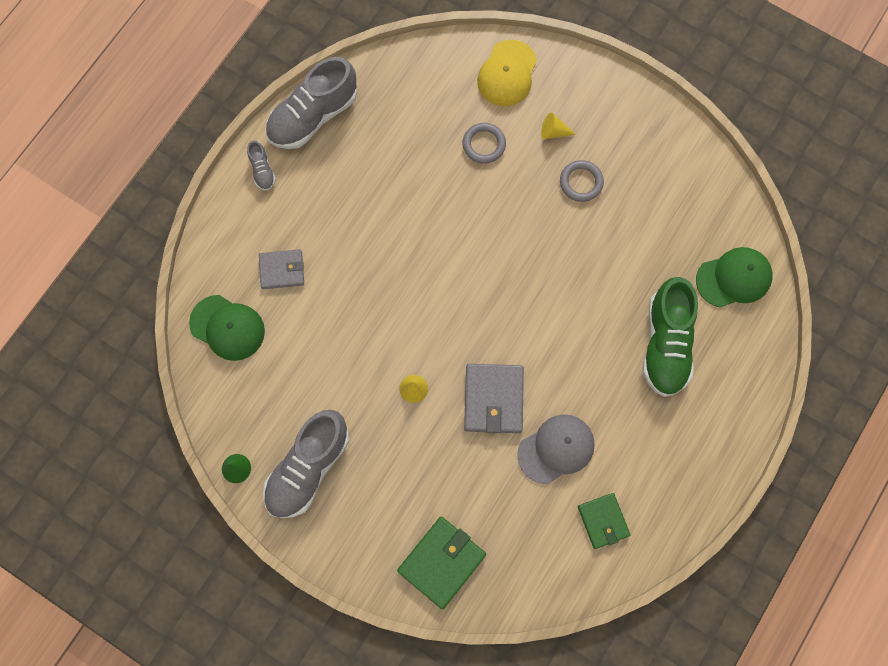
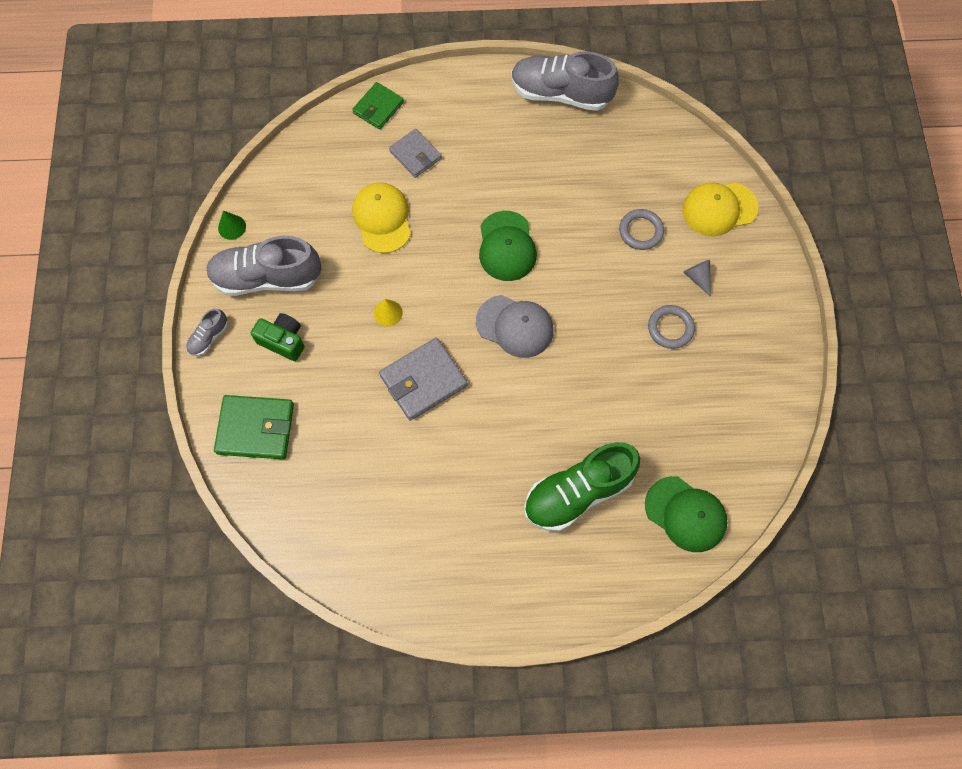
camera: 55 degrees right, 5 degrees down
green cap [189,295,265,361] -> green cap moved to [479,211,537,281]
grey shoe [247,140,276,191] -> grey shoe moved to [186,309,228,356]
grey cap [517,415,595,484] -> grey cap moved to [476,295,554,358]
yellow cone [541,113,576,139] -> grey cone [683,260,711,297]
green wallet [578,493,630,549] -> green wallet moved to [352,82,404,129]
none -> green camera [251,313,305,361]
none -> yellow cap [352,182,411,253]

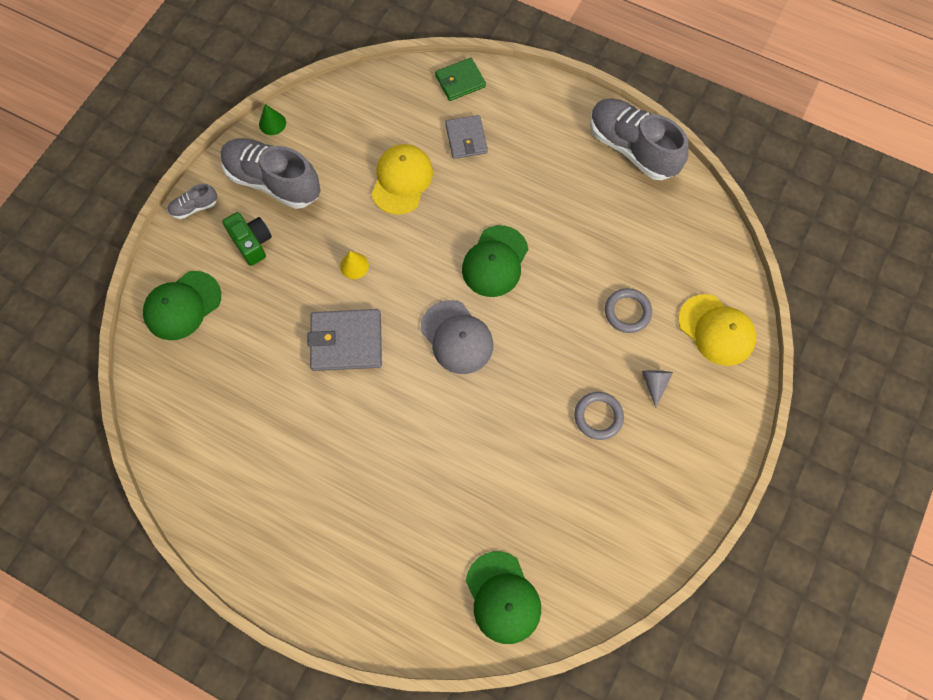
camera: 30 degrees right, 0 degrees up
green wallet [214,395,294,460] -> green cap [143,271,221,340]
green shoe [524,442,640,532] -> none
yellow cap [682,182,758,236] -> yellow cap turned 150 degrees counterclockwise [678,294,756,366]

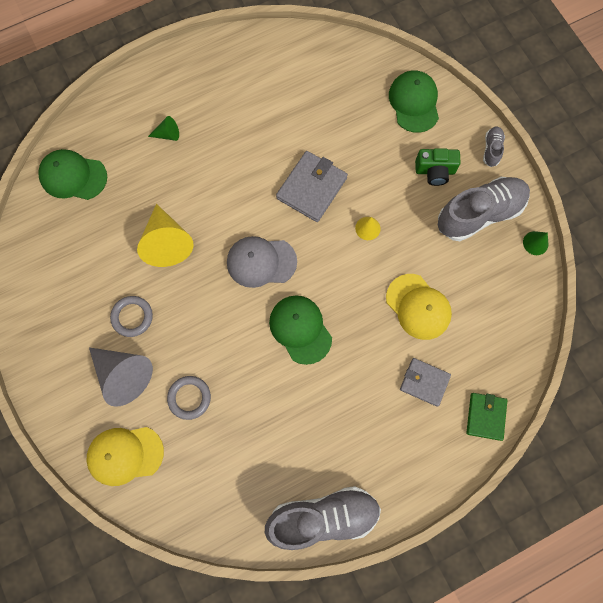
camera: 125 degrees right, 5 degrees up
grey cone [642,370,673,408] -> grey cone [89,347,153,407], size x2.09
none -> yellow cone [137,204,193,267]
none -> green cone [148,116,179,141]

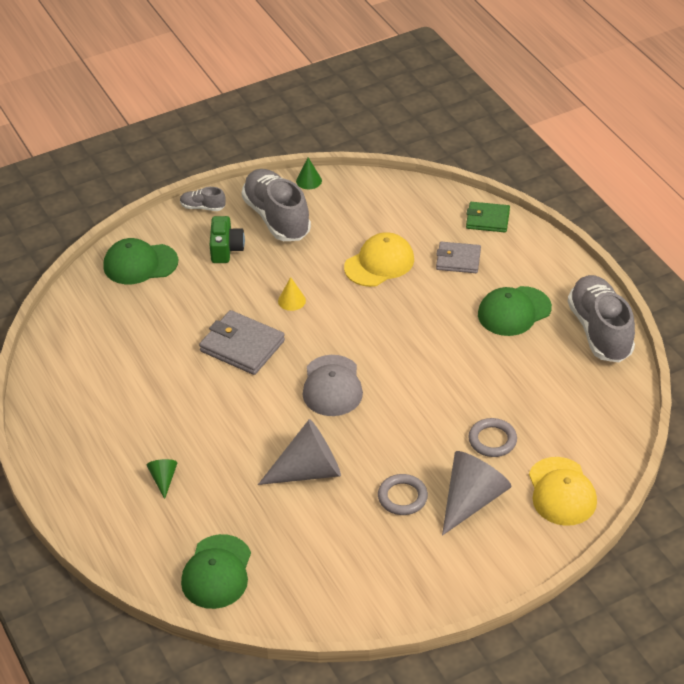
camera: 90 degrees left, 30 degrees down
yellow cone [137,204,193,267] -> grey cone [258,419,341,485]
green cap [269,296,332,365] -> green cap moved to [478,286,552,336]
grey wallet [400,358,451,407] -> grey wallet turned 75 degrees clockwise [436,242,481,273]

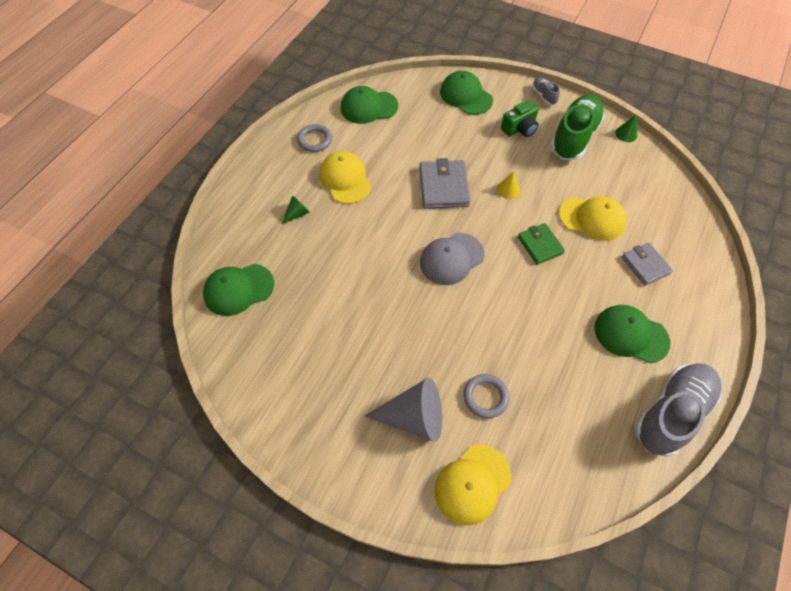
camera: 55 degrees right, 15 degrees up
grey shoe [242,169,311,241] -> green shoe [550,94,605,160]
grey cone [258,419,341,485] -> none
grey ring [378,474,428,515] -> grey ring moved to [297,124,332,152]
green wallet [466,202,510,232] -> green wallet moved to [518,223,565,265]
none -> yellow cap [320,151,371,204]
none -> green cap [341,86,398,124]

